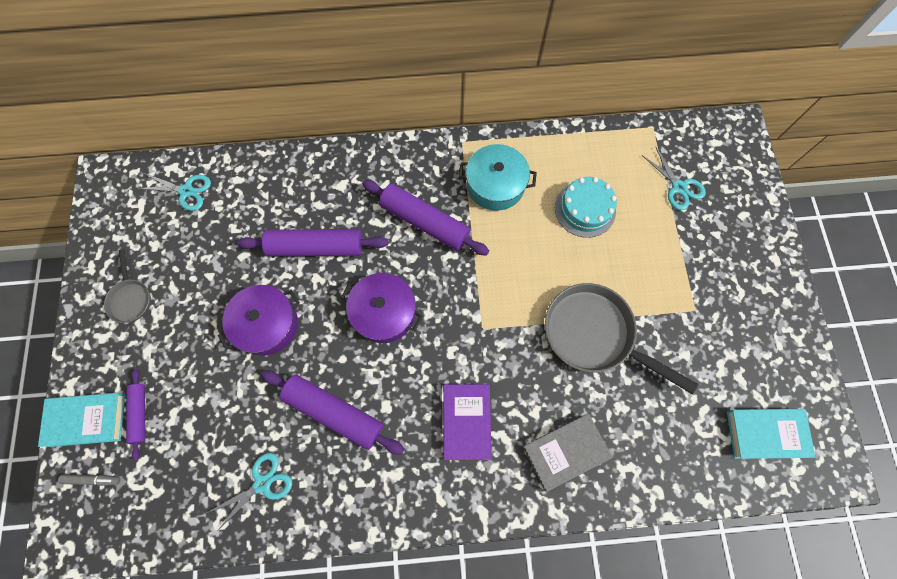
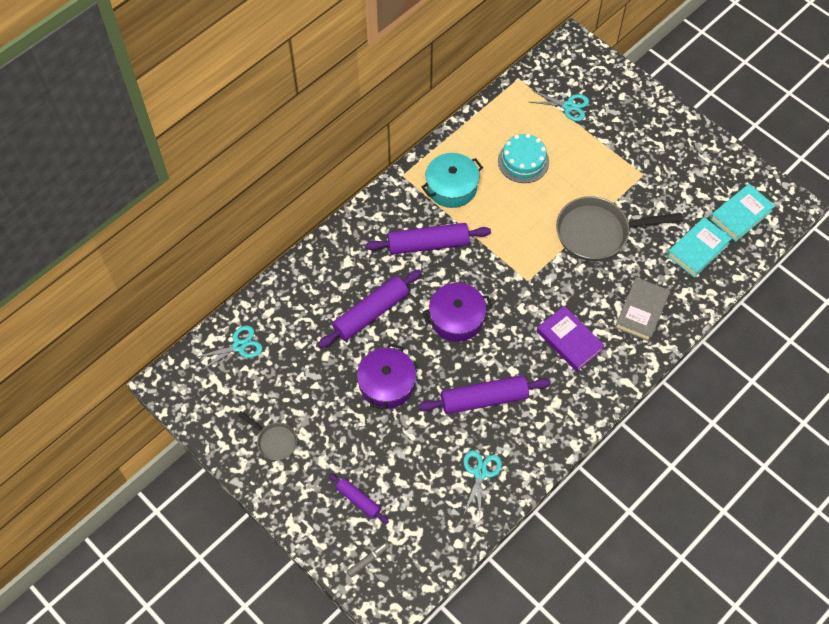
camera: 40 degrees left, 10 degrees down
turquoise book [38,393,125,447] -> turquoise book moved to [667,217,732,278]

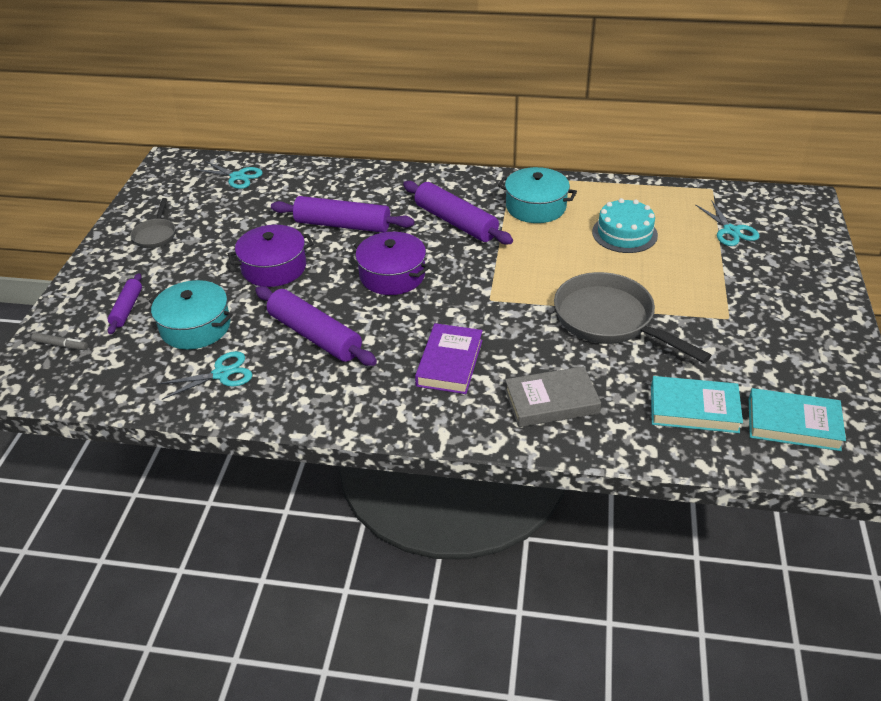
camera: 55 degrees right, 20 degrees down
none -> turquoise pot [149,280,233,350]

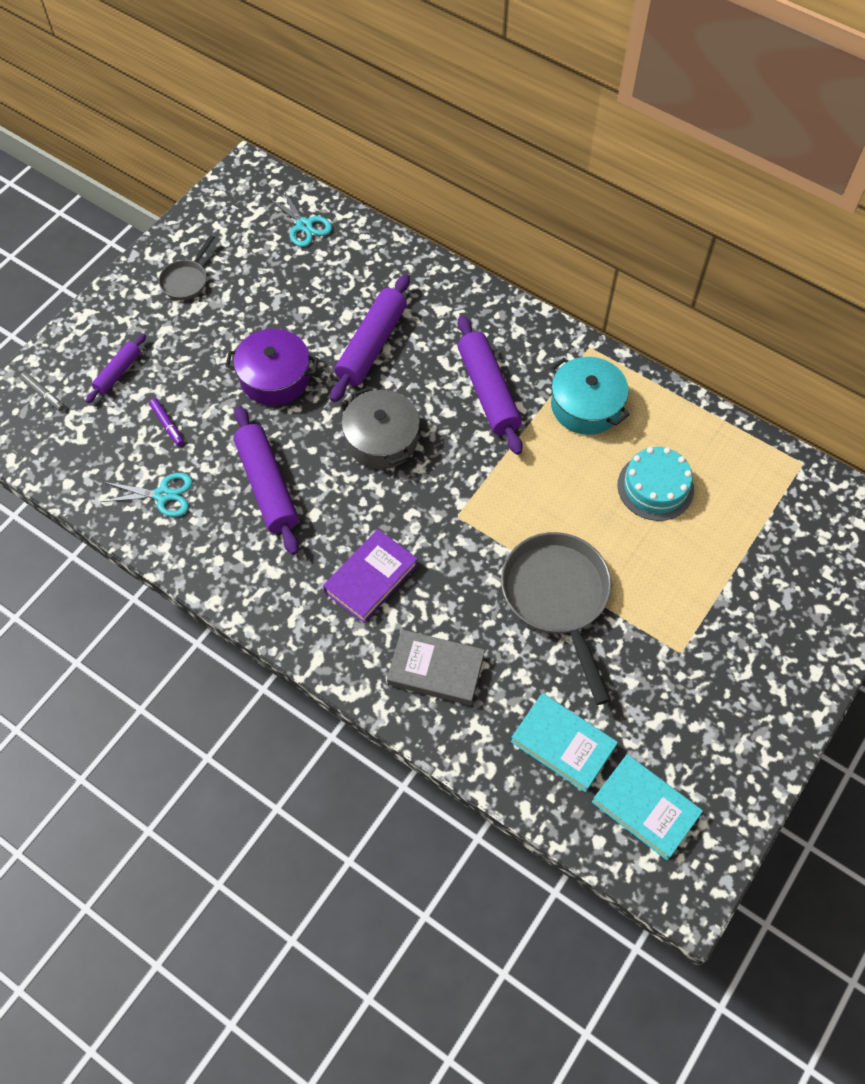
camera: 25 degrees right, 20 degrees up
turquoise pot [149,280,233,350] -> purple marker [149,398,184,446]
purple rolling pin [271,196,415,233] -> purple rolling pin turned 75 degrees clockwise [330,274,410,402]
purple pot [354,232,430,295] -> grey pot [342,386,420,469]
turquoise scissors [695,200,759,246] -> none

